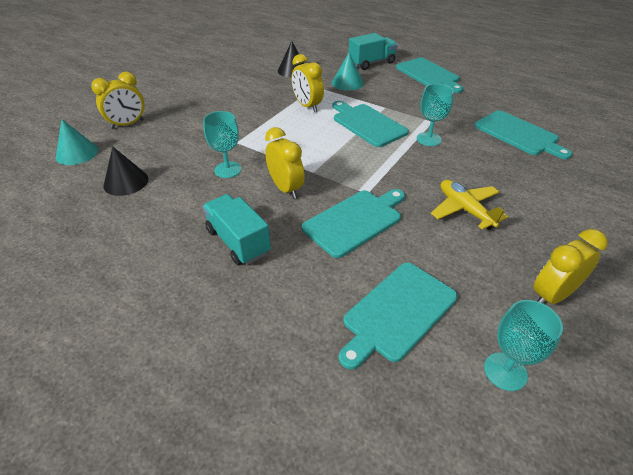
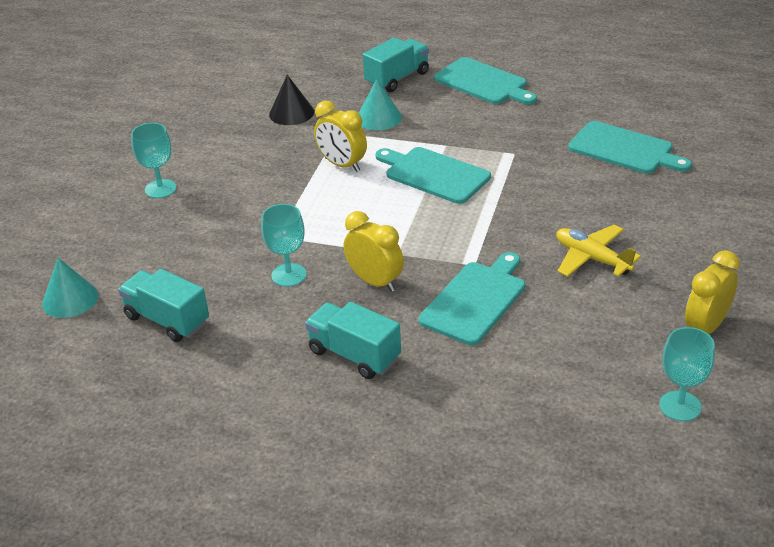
camera: 15 degrees left, 5 degrees down
yellow clock [91,72,145,129] -> none
black cone [103,147,148,196] -> turquoise truck [118,269,209,342]
turquoise cutting board [339,262,458,370] -> none
turquoise goblet [417,84,454,146] -> turquoise goblet moved to [131,123,177,198]

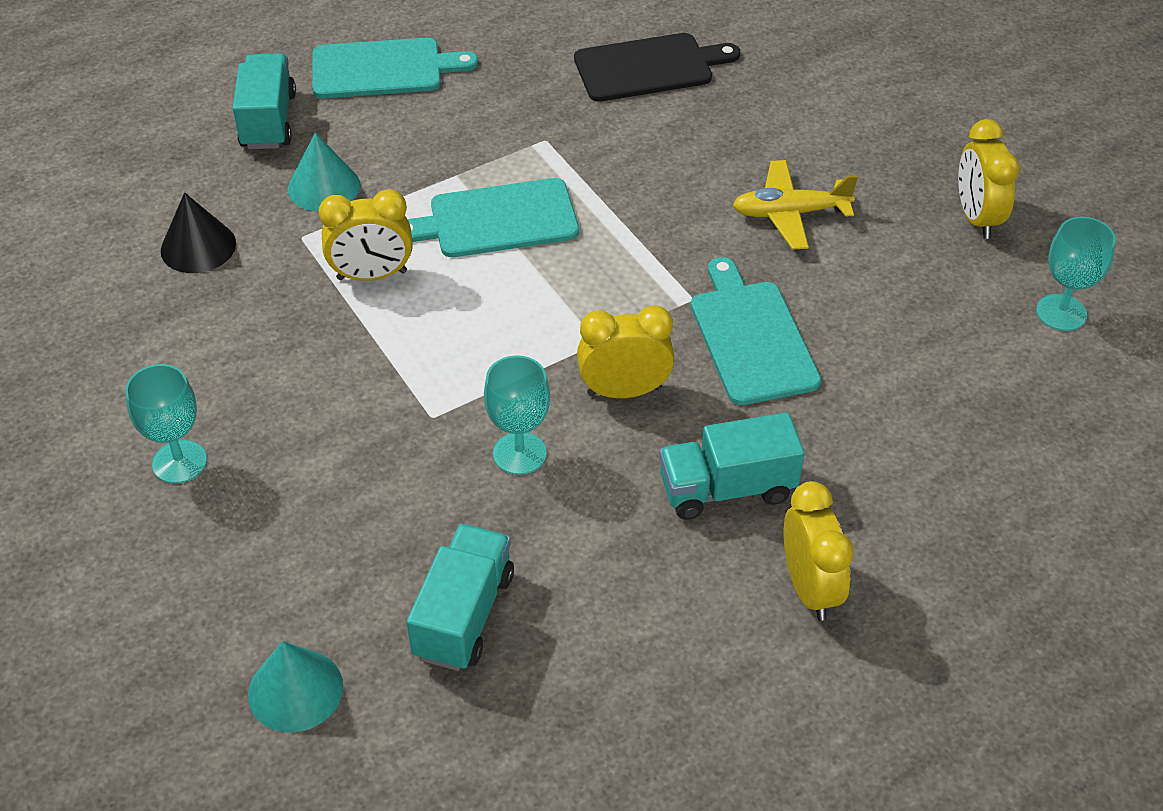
camera: 50 degrees left, 10 degrees up
turquoise truck [118,269,209,342] -> turquoise truck turned 120 degrees clockwise [407,524,514,671]
turquoise cutting board [568,121,692,174] -> black cutting board [574,33,740,102]
none -> yellow clock [784,481,853,621]

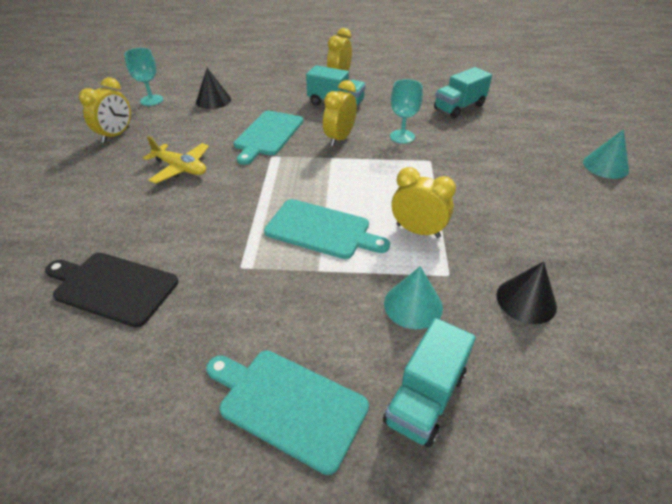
camera: 145 degrees left, 5 degrees down
turquoise goblet [125,364,207,484] -> none
turquoise cone [248,641,343,733] -> turquoise cone moved to [583,129,629,179]
yellow clock [577,305,674,398] -> yellow clock turned 90 degrees clockwise [323,80,357,146]
none -> black cone [196,68,231,109]

